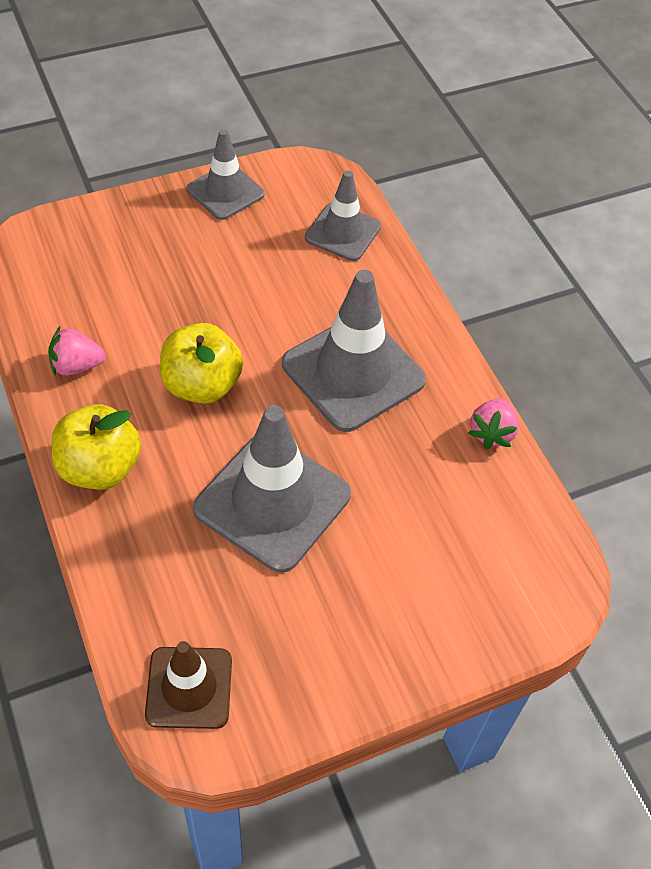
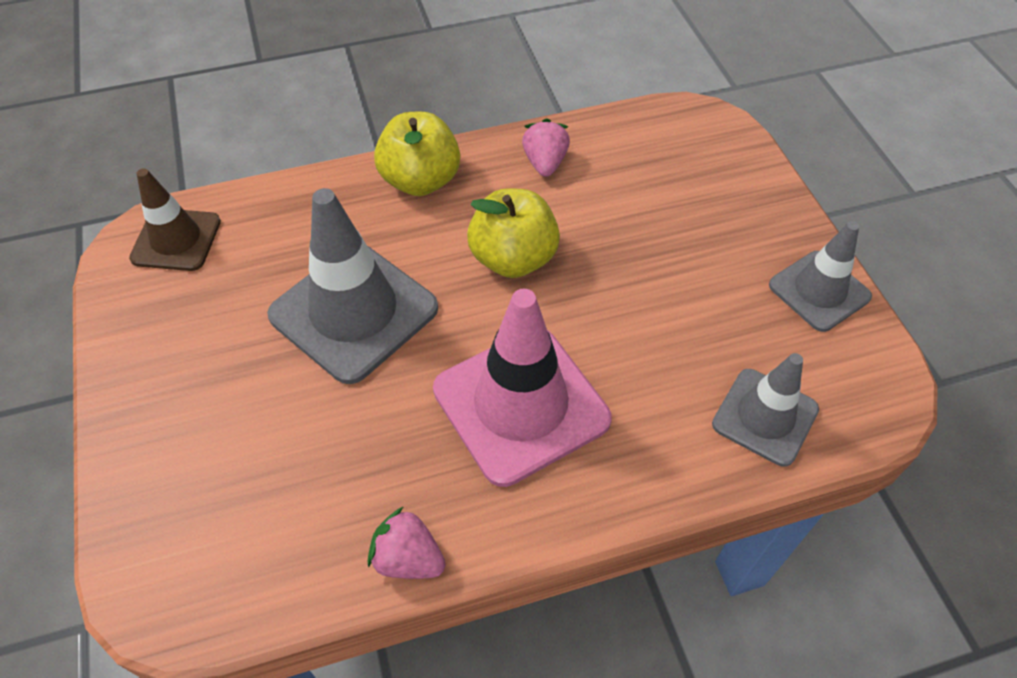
camera: 100 degrees right, 0 degrees up
grey traffic cone [282,270,426,432] -> pink traffic cone [433,289,612,487]

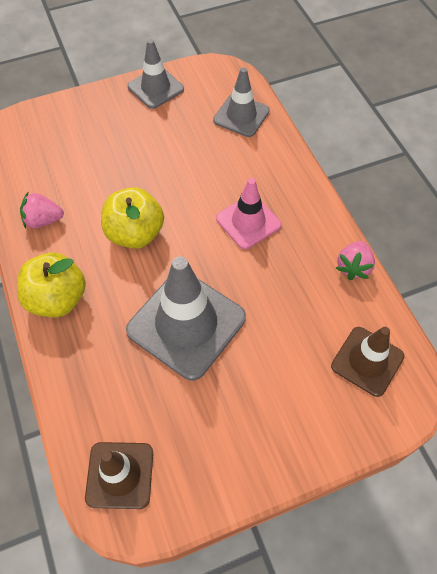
camera: 95 degrees left, 5 degrees up
pink traffic cone [433,289,612,487] -> pink traffic cone [216,178,281,249], size x0.60
none -> brown traffic cone [331,327,404,397]

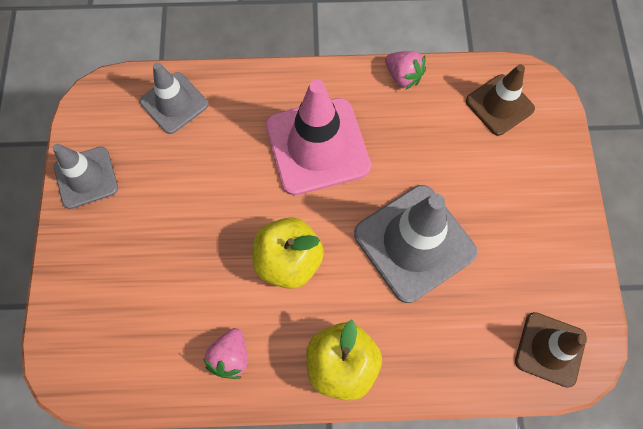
camera: 70 degrees left, 10 degrees up
pink traffic cone [216,178,281,249] -> pink traffic cone [266,80,371,195], size x1.66

